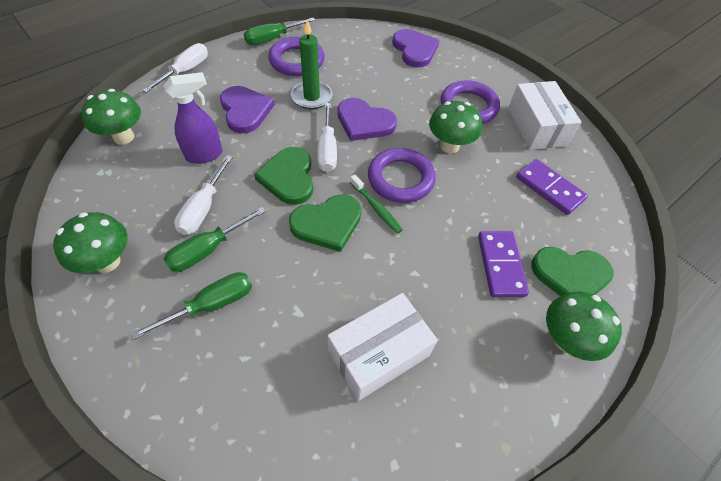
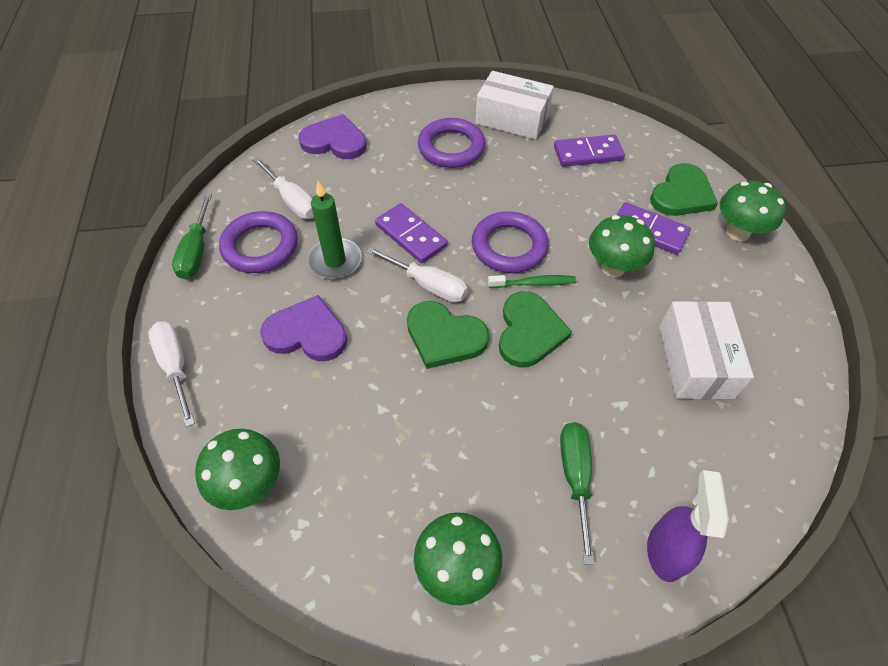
camera: 55 degrees left, 0 degrees up
purple spray bottle [164,72,223,164] -> purple spray bottle moved to [647,470,729,582]
green screwdriver [164,207,266,272] -> none
white screwdriver [174,155,233,235] -> white screwdriver moved to [253,157,314,219]
purple heart [338,98,397,141] -> purple domino [375,203,448,263]
green mushroom [429,101,482,154] -> green mushroom moved to [589,215,655,277]

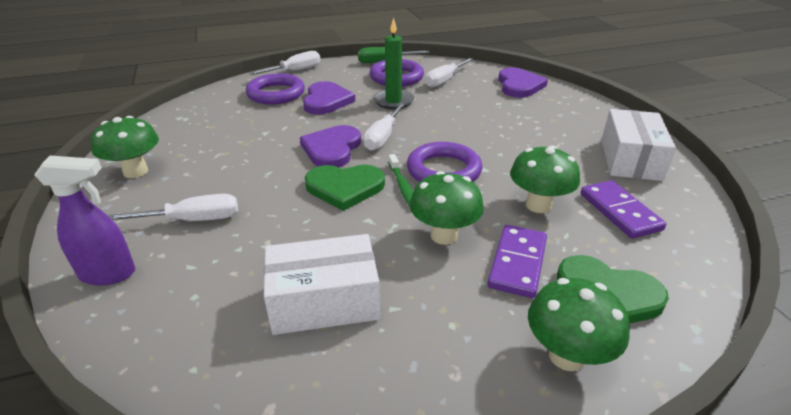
camera: 80 degrees right, 20 degrees down
green mushroom [195,429,280,510] -> green mushroom moved to [510,145,580,213]
purple domino [375,203,448,263] -> none
green heart [407,301,489,369] -> purple heart [300,125,361,167]
purple ring [418,118,486,168] -> purple ring moved to [246,73,305,105]
green screwdriver [560,422,594,565] -> white screwdriver [108,194,238,221]

